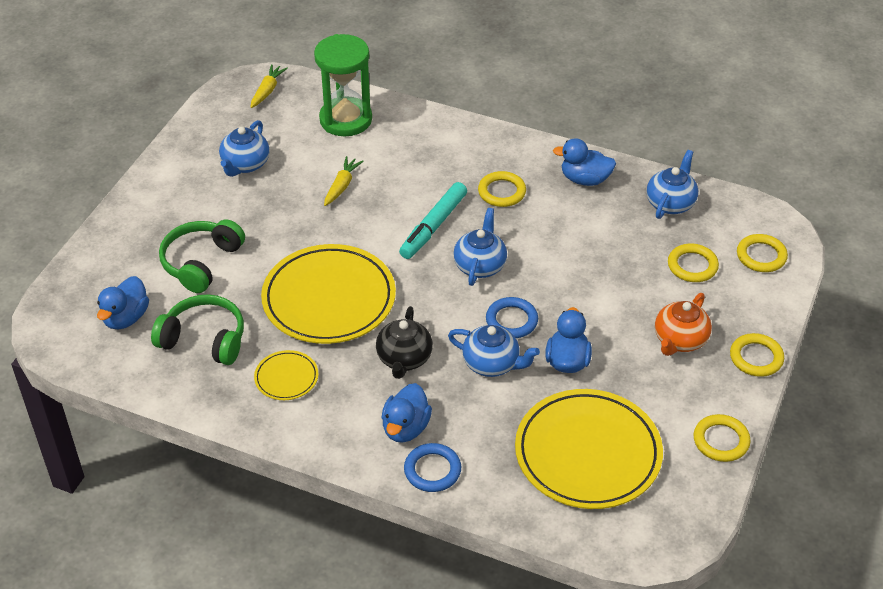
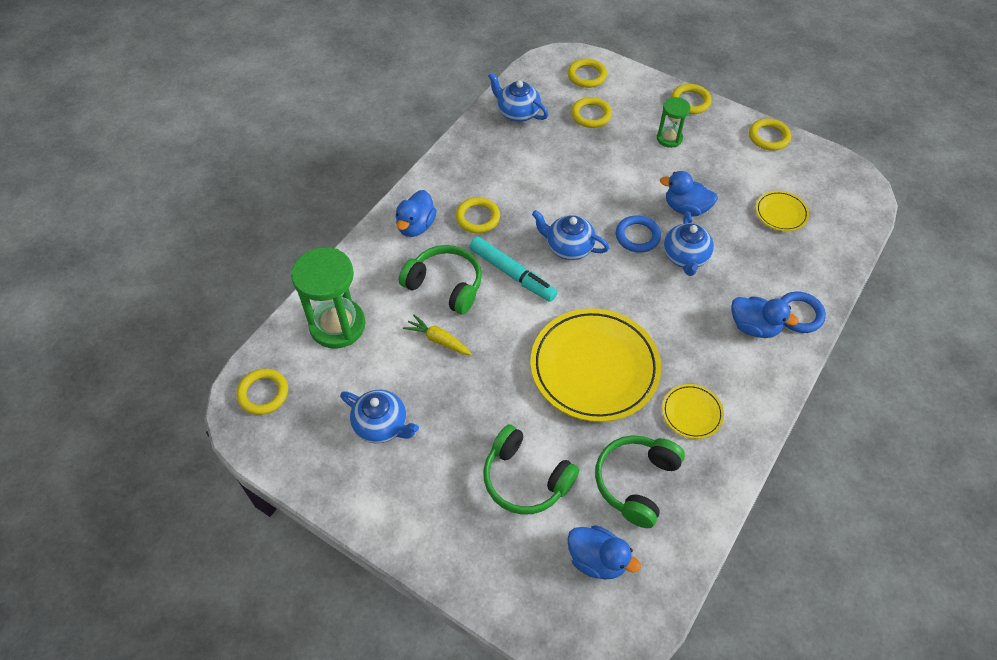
camera: 80 degrees left, 10 degrees up
yellow carrot [250,64,288,108] -> yellow ring [237,369,288,415]
black teapot [376,306,433,379] -> none
blue teapot [448,325,540,377] -> blue teapot turned 150 degrees clockwise [664,211,714,276]
yellow plate [515,389,663,509] -> yellow plate [756,191,809,231], size x0.46
blue duck [553,138,616,186] -> blue duck moved to [396,190,437,237]
orange teapot [655,293,712,356] -> green hourglass [657,97,691,148]
none -> green headphones [399,245,482,314]

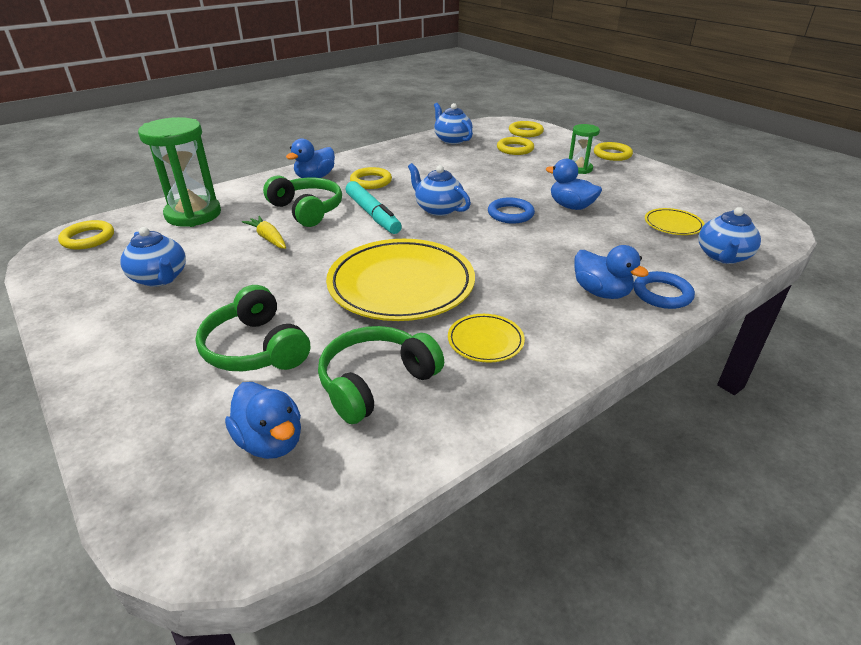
camera: 20 degrees right, 20 degrees down
blue teapot [664,211,714,276] -> blue teapot moved to [698,207,761,264]
yellow ring [749,118,791,151] -> none

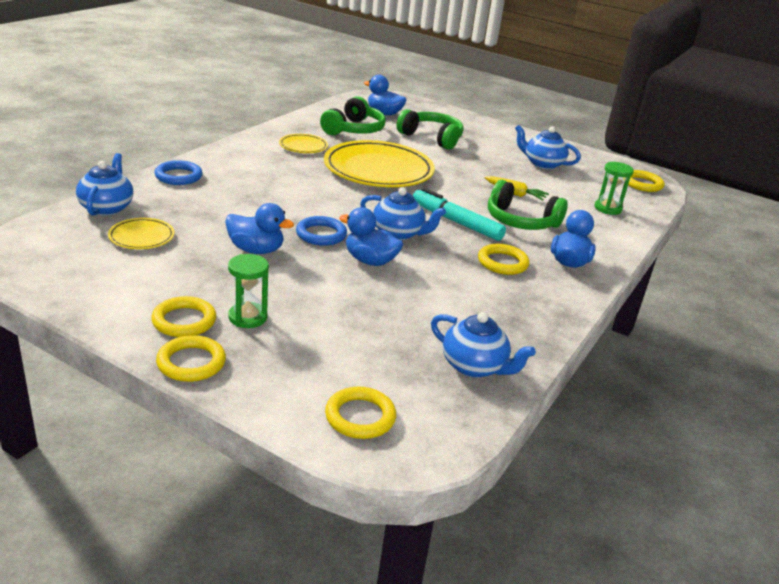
camera: 155 degrees right, 5 degrees down
green hourglass [138,117,221,227] -> green hourglass [594,162,634,215], size x0.54
yellow ring [497,137,534,155] -> yellow ring moved to [151,296,216,337]
blue duck [574,245,649,299] -> blue duck moved to [339,207,403,266]

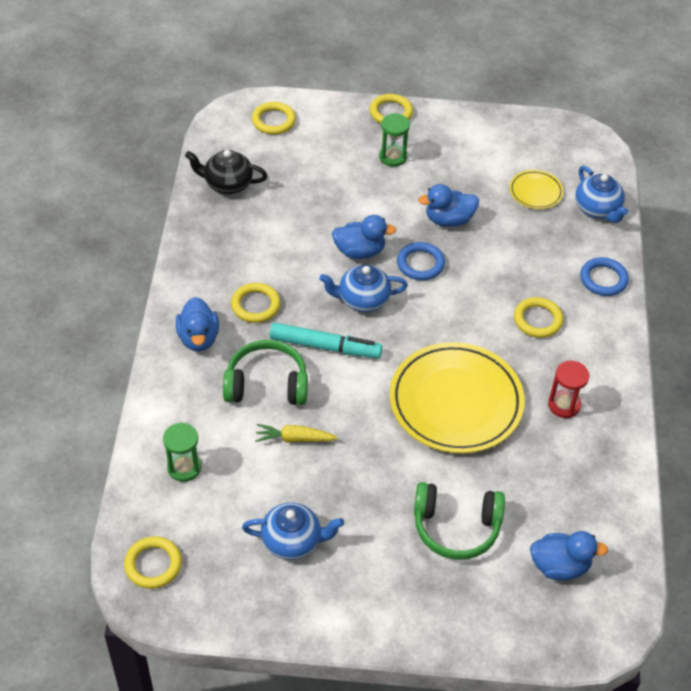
camera: 155 degrees right, 20 degrees up
yellow ring [151,296,216,337] -> yellow ring moved to [514,297,563,338]
yellow plate [279,134,328,153] -> red hourglass [548,361,589,418]
green headphones [320,96,386,135] -> none
blue teapot [431,312,536,378] -> black teapot [185,150,268,194]

